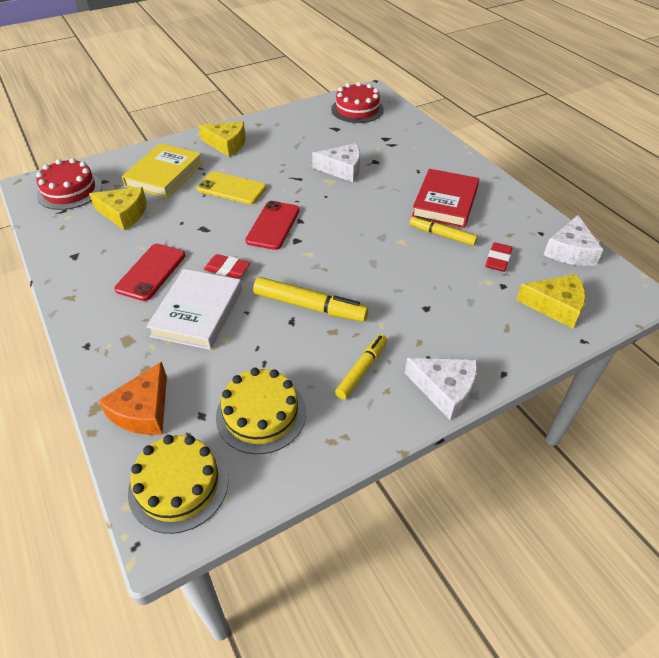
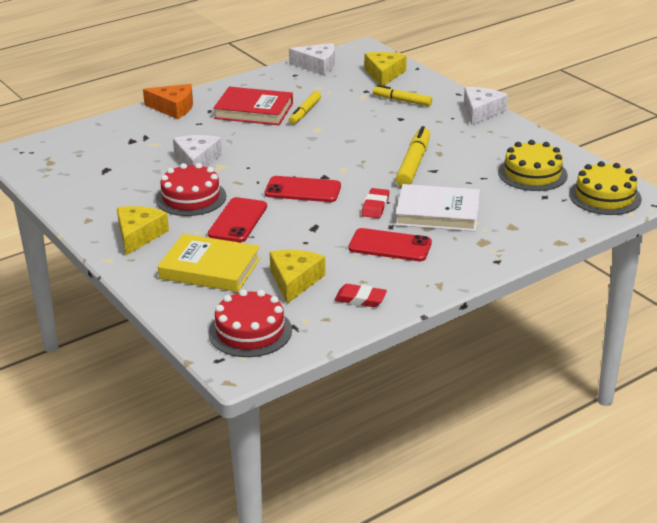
camera: 95 degrees left, 15 degrees down
orange cheese [98,361,167,435] -> orange cheese moved to [143,84,193,119]
yellow phone [197,172,266,204] -> red phone [208,197,267,242]
red cake [331,82,384,123] -> red cake moved to [156,163,226,216]
yellow marker [335,334,387,400] -> yellow marker moved to [373,85,432,106]
red eraser [486,242,512,272] -> red eraser moved to [334,284,387,307]

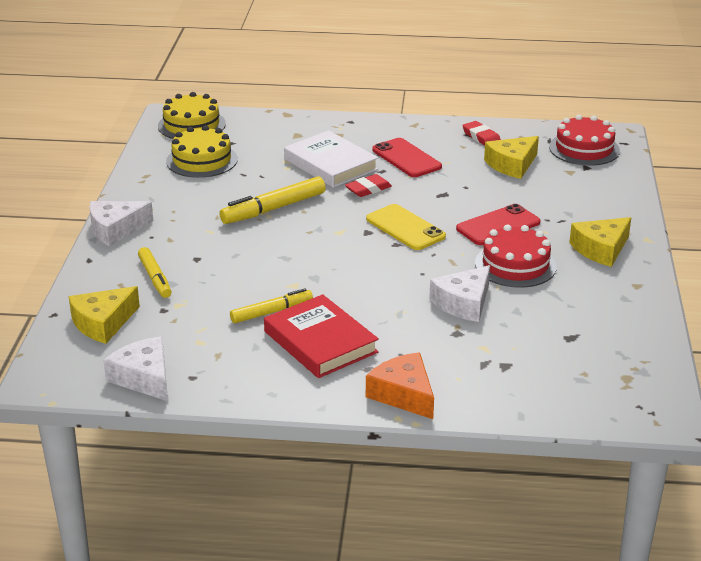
camera: 140 degrees left, 0 degrees up
yellow book [158,234,260,292] -> none
red phone [265,176,341,202] -> yellow phone [366,204,446,250]

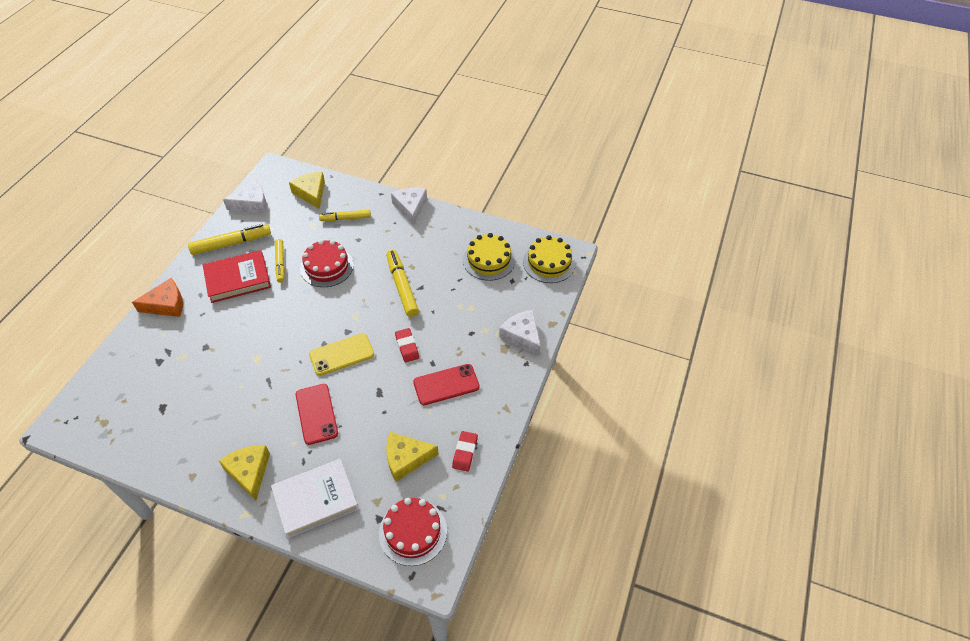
camera: 105 degrees right, 20 degrees up
white book [284,130,378,188] -> white book moved to [271,459,359,538]
white cheese [429,265,490,322] -> white cheese moved to [499,310,541,355]
red eraser [463,121,501,146] -> red eraser turned 60 degrees counterclockwise [452,431,478,472]
red cake [475,224,557,288] -> red cake moved to [300,240,354,287]
yellow cheese [484,136,539,179] -> yellow cheese turned 75 degrees counterclockwise [386,432,439,482]
none -> yellow marker [188,224,271,255]

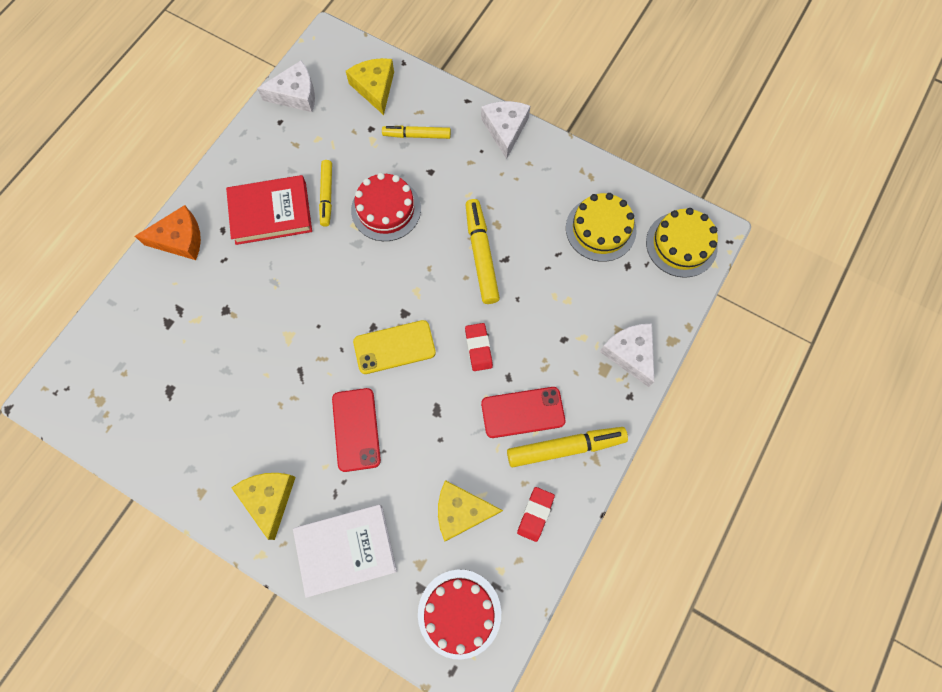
camera: 10 degrees right, 20 degrees up
yellow marker [188,224,271,255] -> yellow marker moved to [507,427,628,467]

